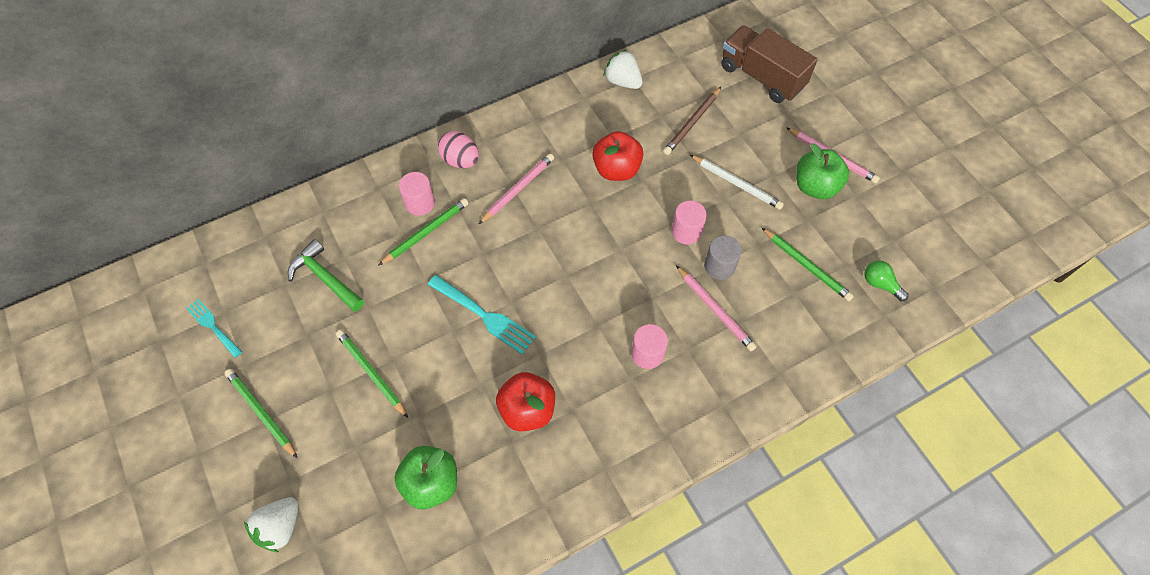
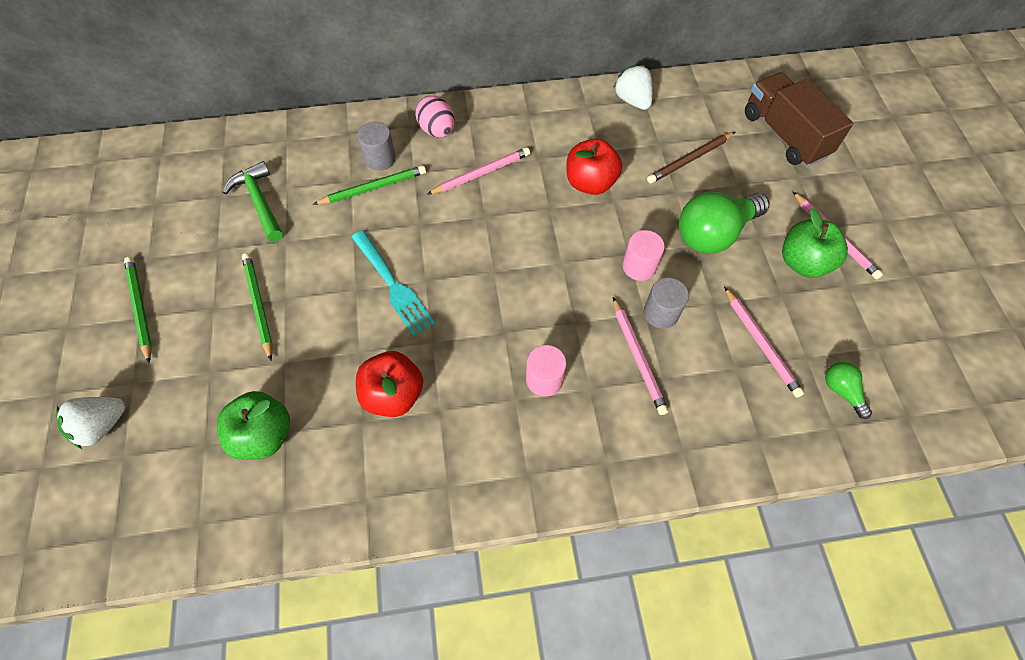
camera: 20 degrees right, 0 degrees up
turquoise fork [186,299,242,358] -> none
pink cylinder [399,172,435,216] -> grey cylinder [357,122,396,171]
white pencil [690,155,784,210] -> green light bulb [679,192,770,254]
green pencil [762,228,854,301] -> pink pencil [724,287,804,398]

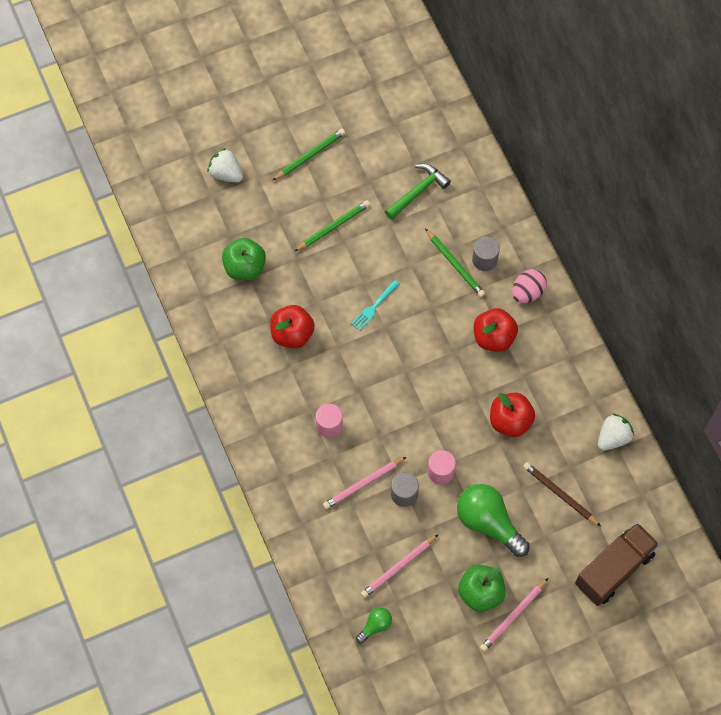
camera: 75 degrees right, 5 degrees up
turquoise fork [351,230,435,336] -> turquoise fork [351,280,399,331], size x0.65
pink pencil [427,147,530,195] -> red apple [474,308,518,352]

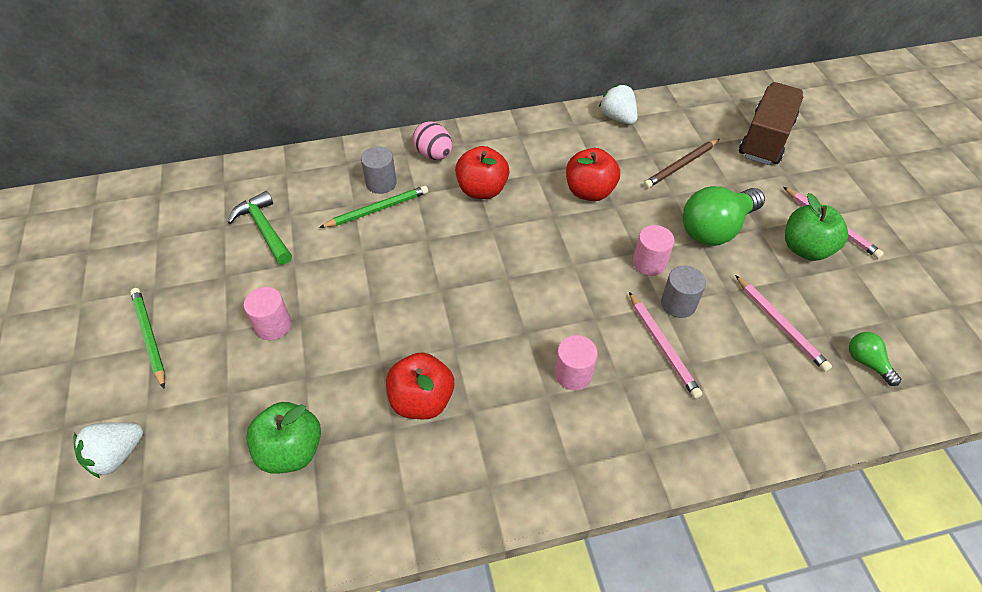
camera: 80 degrees left, 15 degrees down
green pencil [294,200,370,252] -> pink cylinder [244,287,291,340]
turquoise fork [351,280,399,331] -> none
brown truck [575,523,659,606] -> brown truck turned 60 degrees clockwise [739,82,804,165]

